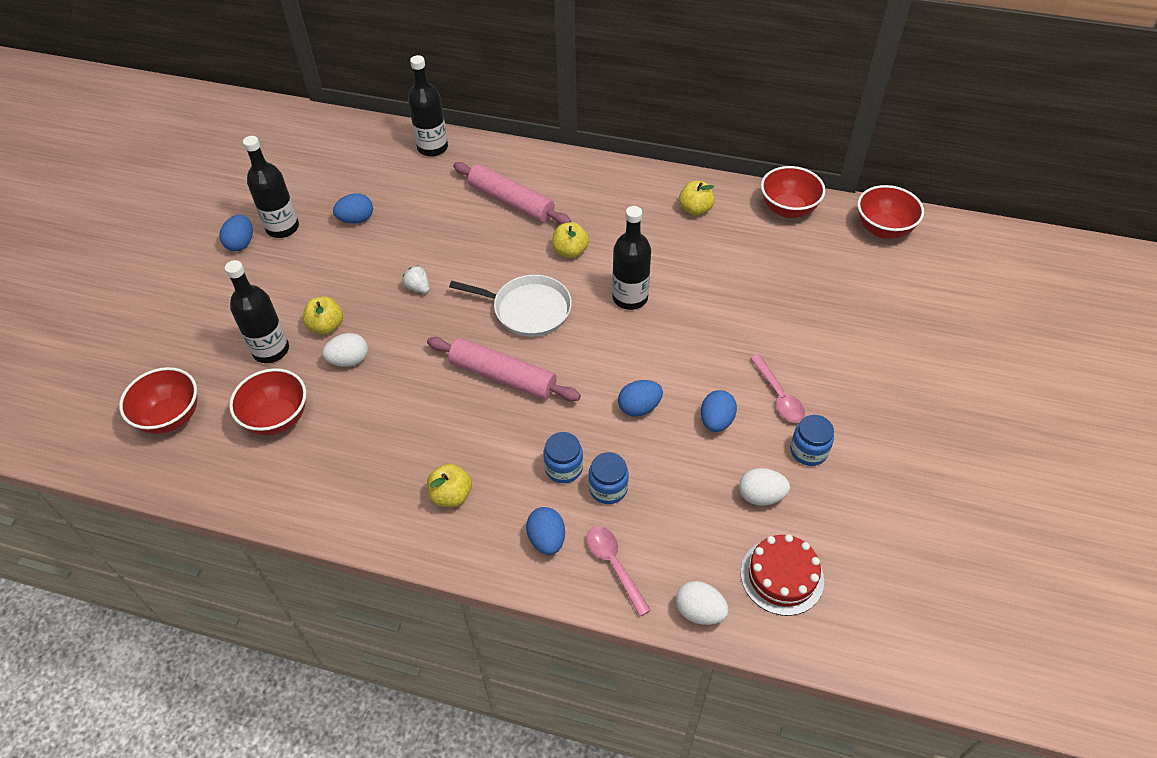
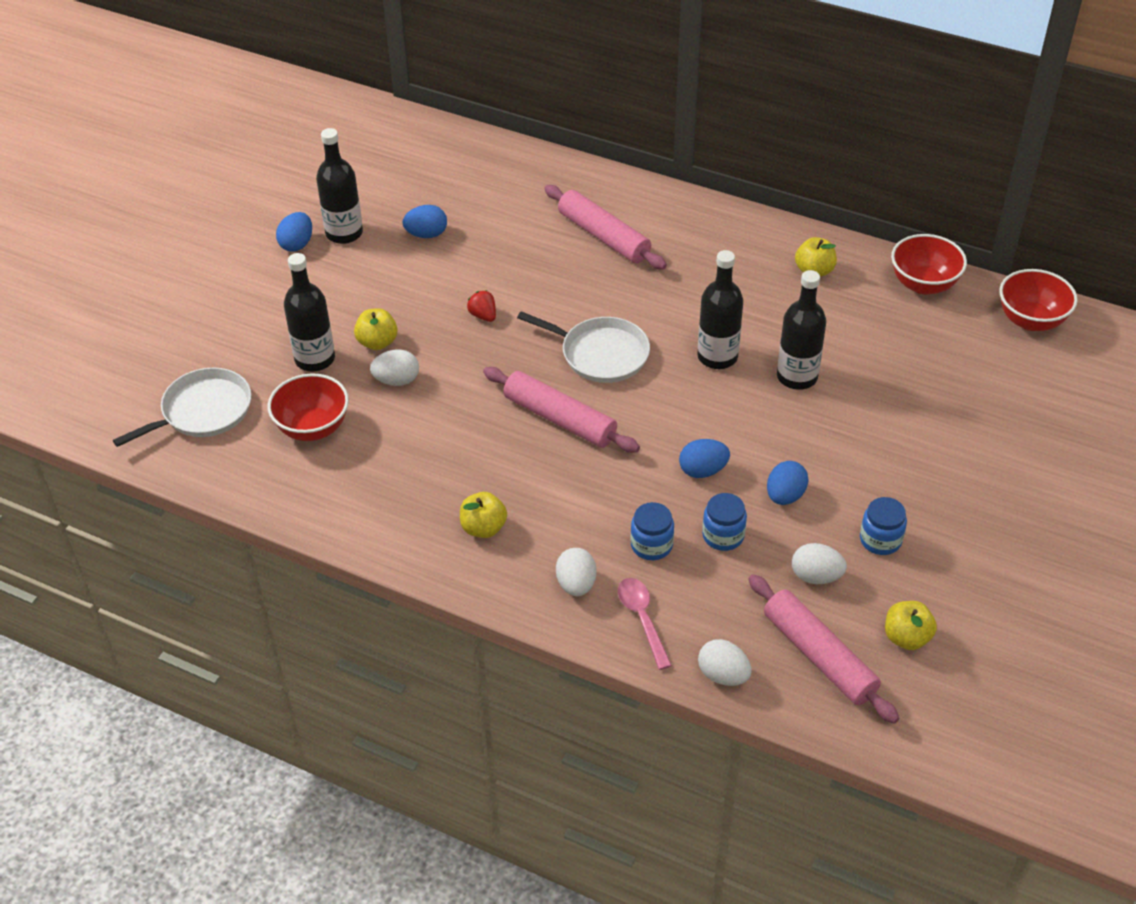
camera: 10 degrees right, 5 degrees down
red bowl [119,367,197,434] -> white pan [113,368,252,447]
white strawberry [403,265,430,293] -> red strawberry [467,290,496,322]
black bottle [408,55,448,157] -> black bottle moved to [777,270,826,390]
blue egg [526,507,565,555] -> white egg [556,548,597,596]
blue jar [543,432,583,483] -> blue jar moved to [702,493,747,551]
yellow apple [552,222,589,258] -> yellow apple moved to [885,601,937,650]
red cake [741,534,824,616] -> pink rolling pin [748,574,899,724]
pink spoon [750,354,805,423] -> none

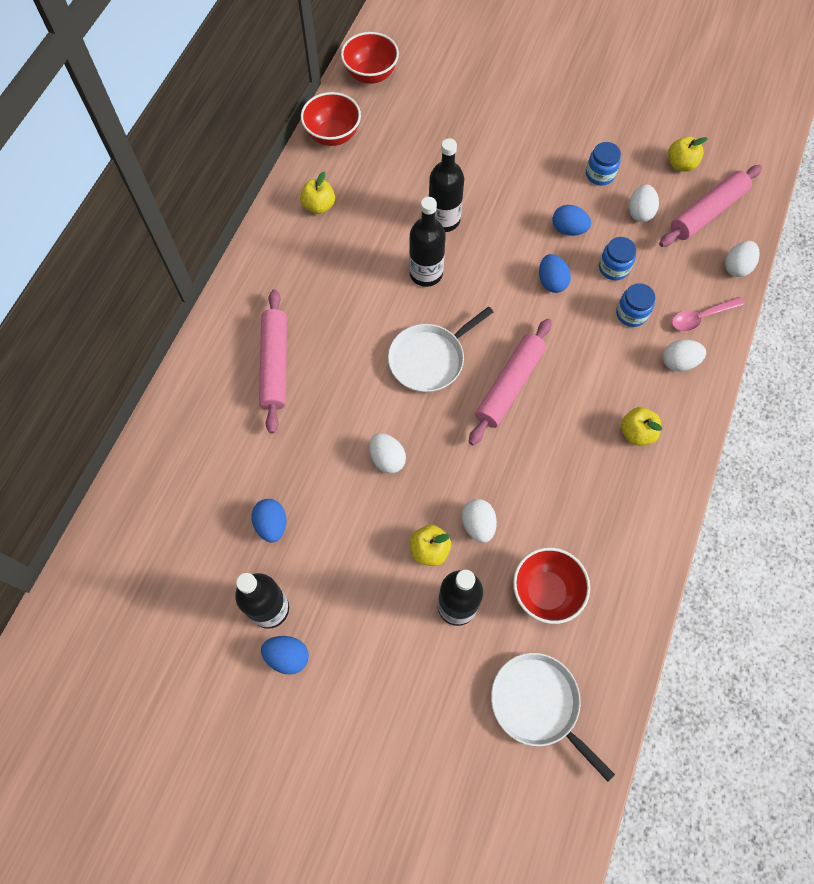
camera: 95 degrees left, 20 degrees up
red strawberry [467,290,496,322] -> white egg [369,433,406,474]
white pan [517,311,650,383] -> white pan turned 150 degrees counterclockwise [388,307,493,393]
pink rolling pin [544,185,667,270] -> pink rolling pin turned 45 degrees counterclockwise [259,289,287,434]

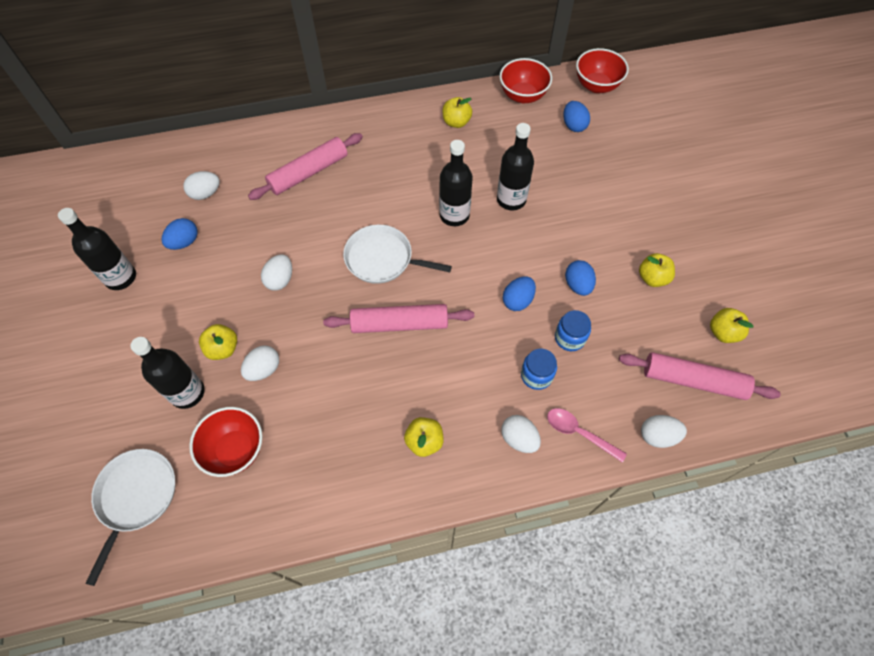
camera: 55 degrees right, 5 degrees down
blue egg [261,636,309,675] -> blue egg moved to [564,101,590,132]
blue jar [586,142,621,186] -> yellow apple [639,253,675,287]
white egg [629,184,659,222] -> white egg moved to [183,171,220,200]

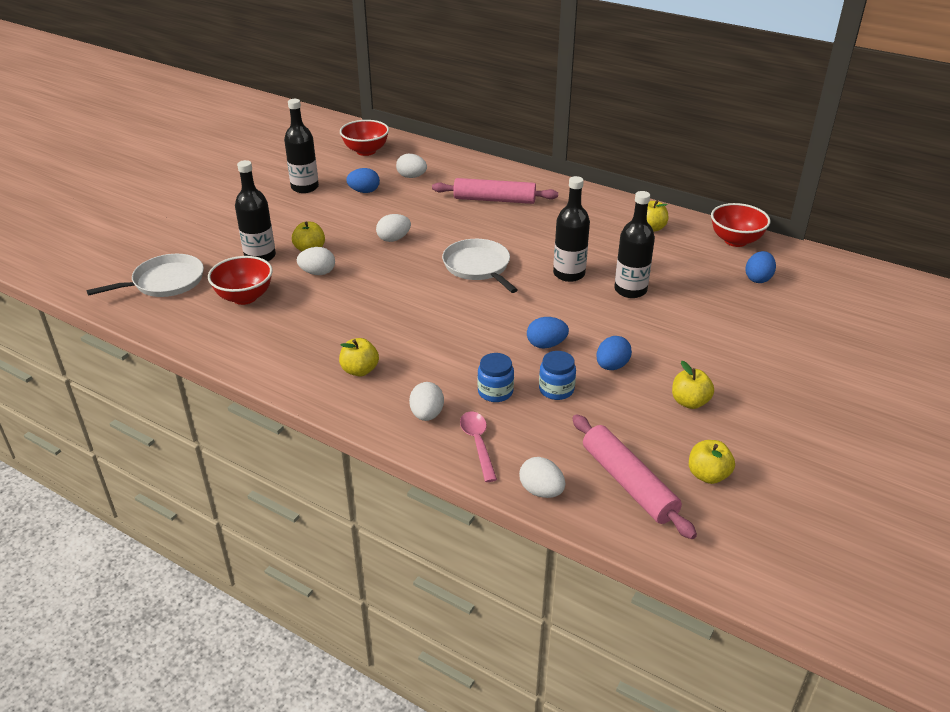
camera: 45 degrees right, 25 degrees down
pink rolling pin [323,304,474,333] -> none
red bowl [576,48,629,93] -> red bowl moved to [340,120,389,156]

